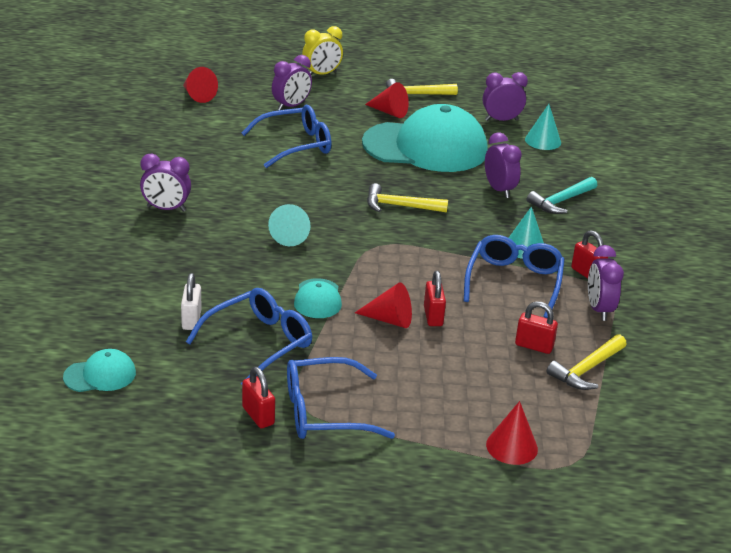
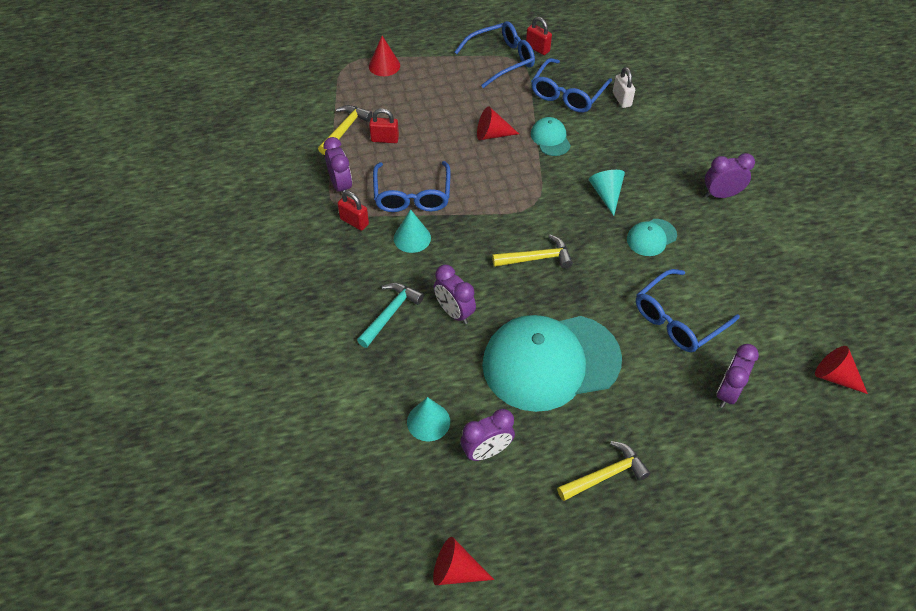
camera: 165 degrees right, 20 degrees up
turquoise cap [63,349,136,392] -> turquoise cap moved to [627,219,677,256]
yellow clock [302,26,343,75] -> none
red cone [365,82,409,118] -> red cone moved to [433,537,494,585]
red padlock [424,271,446,326] -> none

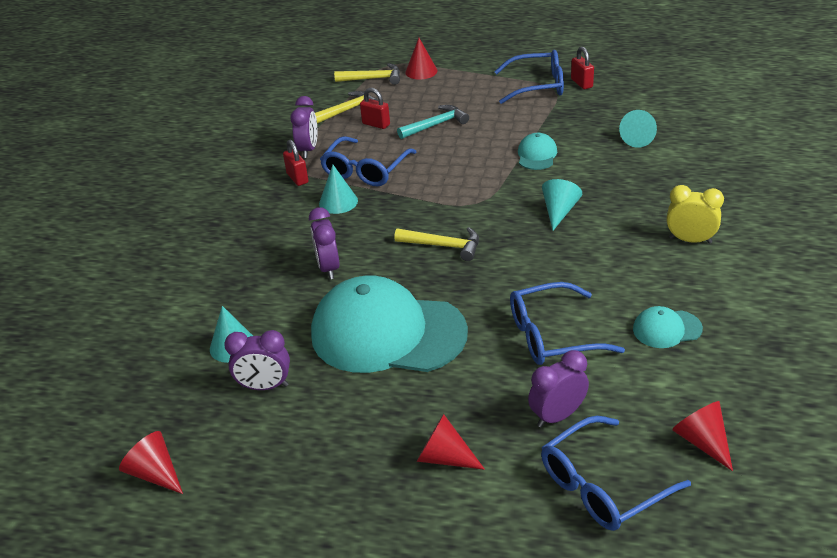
camera: 30 degrees right, 15 degrees down
turquoise hammer [357,283,424,348] -> turquoise hammer moved to [397,105,469,139]
red cone [477,106,519,140] -> red cone moved to [417,414,485,470]
blue glasses [531,58,612,113] -> blue glasses moved to [541,416,691,531]
yellow hammer [557,441,650,501] -> yellow hammer moved to [334,63,400,85]
white padlock [613,67,635,108] -> turquoise cone [619,110,657,148]
turquoise cap [627,219,677,256] -> turquoise cap moved to [633,306,703,348]
purple clock [705,153,755,198] -> yellow clock [667,185,724,244]

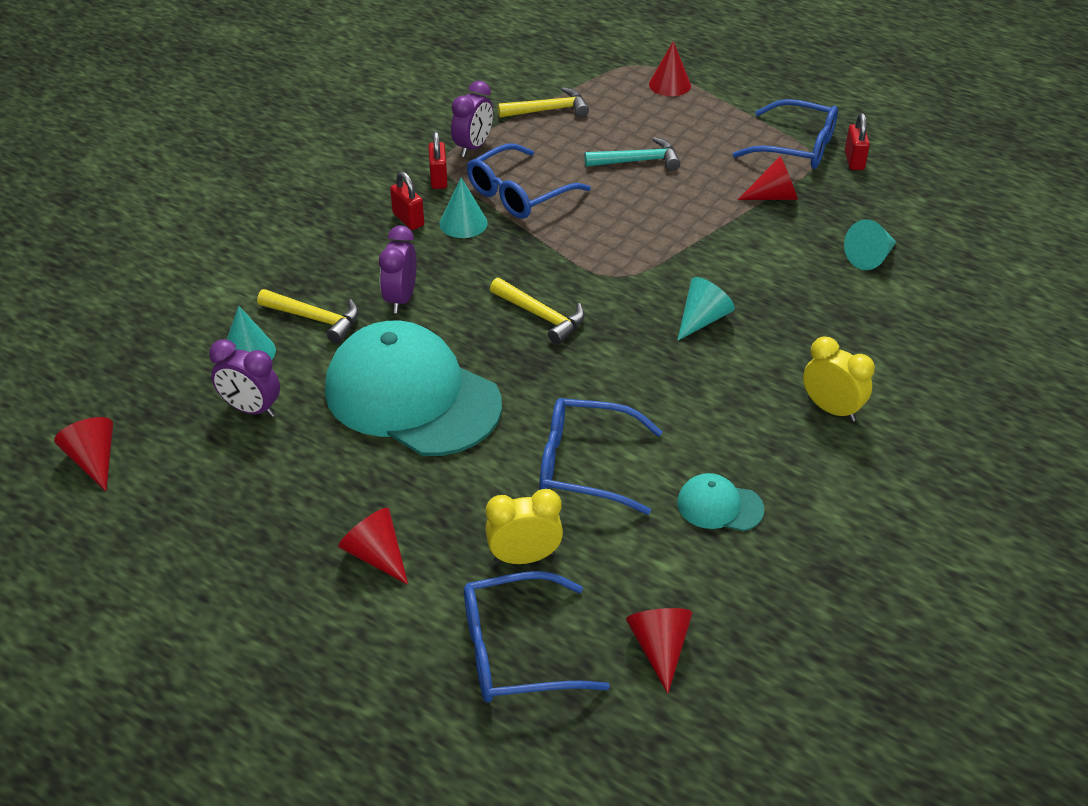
camera: 20 degrees right, 5 degrees up
yellow hammer [334,63,400,85] -> yellow hammer moved to [257,289,359,343]
red padlock [360,88,390,129] -> red padlock moved to [390,171,424,230]
turquoise cap [518,133,557,170] -> none
purple clock [528,350,589,428] -> yellow clock [485,489,563,564]
none -> red cone [738,156,798,200]

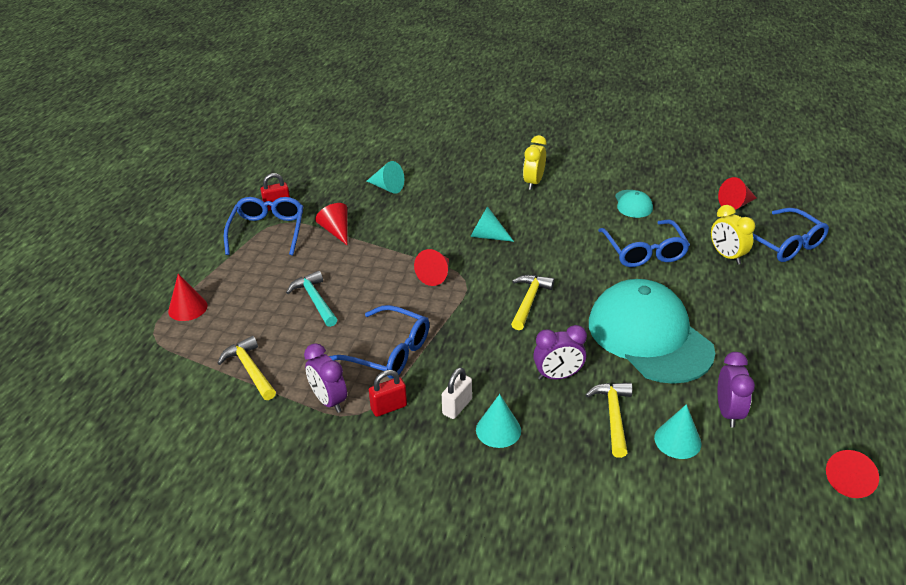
camera: 110 degrees left, 5 degrees down
turquoise cap [325,320,502,456] -> turquoise cap turned 135 degrees clockwise [589,279,715,384]
red cone [338,508,408,585] -> red cone moved to [414,249,449,286]
red padlock [390,171,424,230] -> white padlock [442,367,472,419]
turquoise cone [439,177,488,238] -> turquoise cone moved to [476,394,521,448]
purple clock [451,81,493,157] -> purple clock turned 135 degrees counterclockwise [304,343,347,413]

